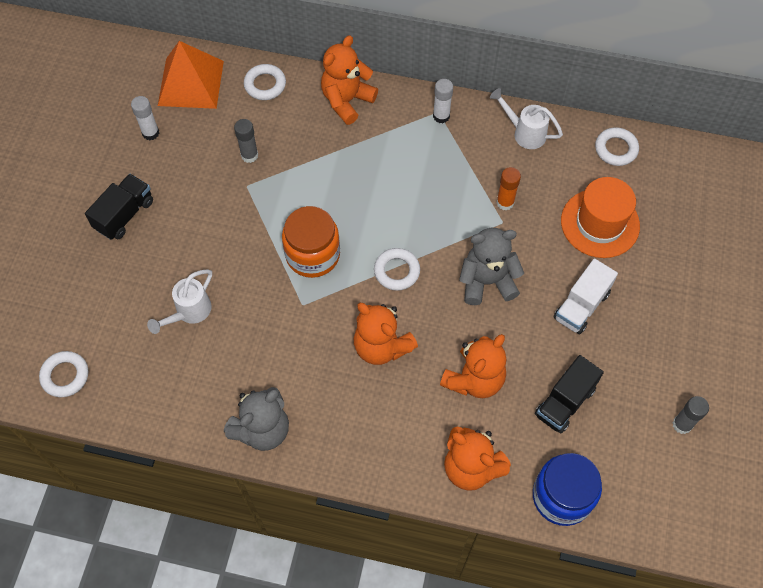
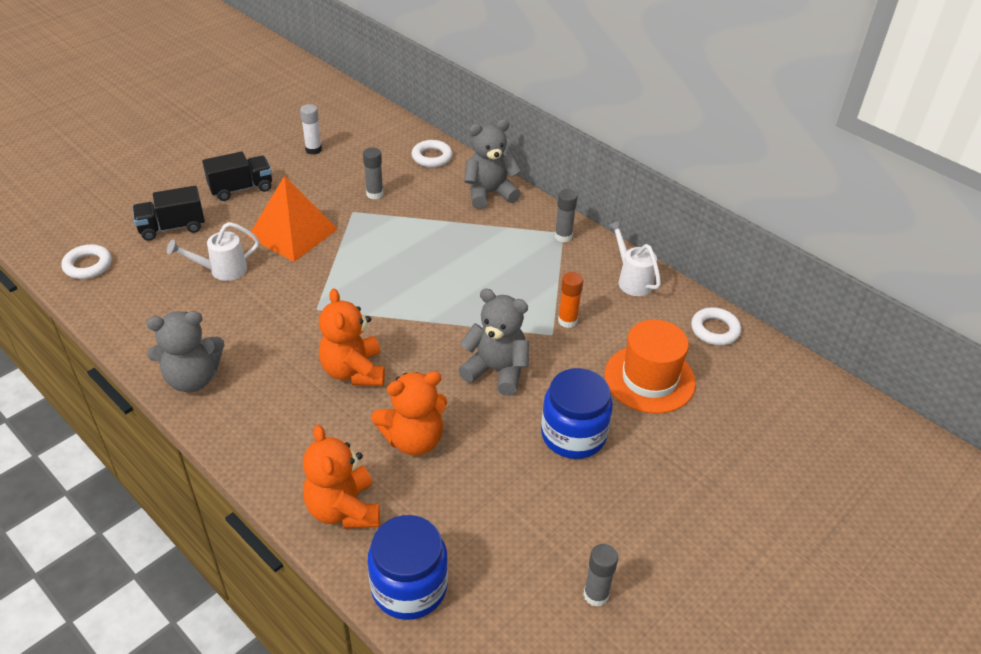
camera: 30 degrees right, 20 degrees down
orange pyramid [158,41,224,109] -> orange pyramid moved to [248,176,338,262]
orange jar [282,206,340,278] -> none
orange teddy bear [321,35,378,125] -> grey teddy bear [464,119,522,209]
white ring [374,248,420,291] -> none
white glue stick [433,79,453,123] -> grey glue stick [555,189,578,242]
black truck [535,355,604,433] -> black truck moved to [132,186,205,241]
white truck [553,259,618,334] -> blue jar [541,368,613,459]

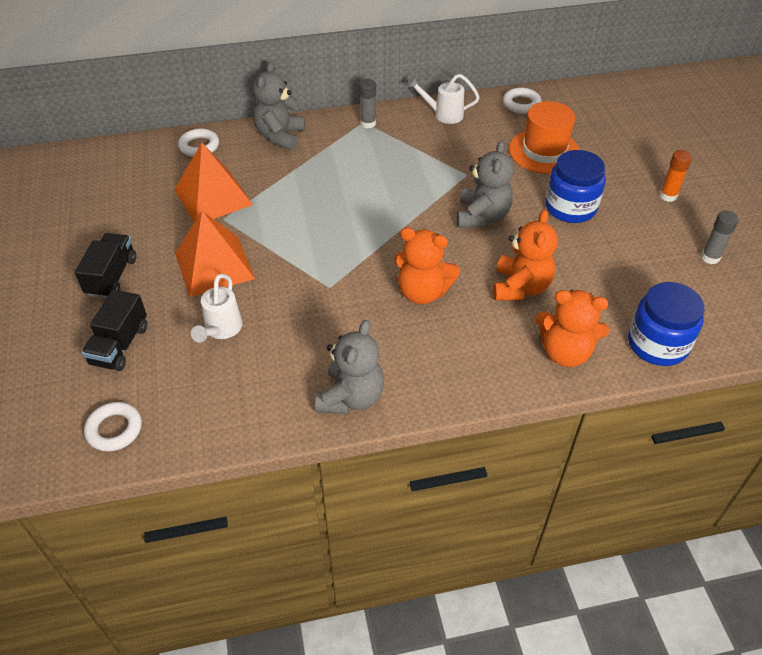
camera: 55 degrees left, 5 degrees up
white glue stick [300,104,322,155] -> none
grey glue stick [363,147,383,199] -> orange pyramid [174,143,253,222]
grey teddy bear [458,289,529,396] -> grey teddy bear turned 135 degrees clockwise [457,140,514,228]
orange glue stick [558,272,583,328] -> orange glue stick moved to [660,150,692,202]

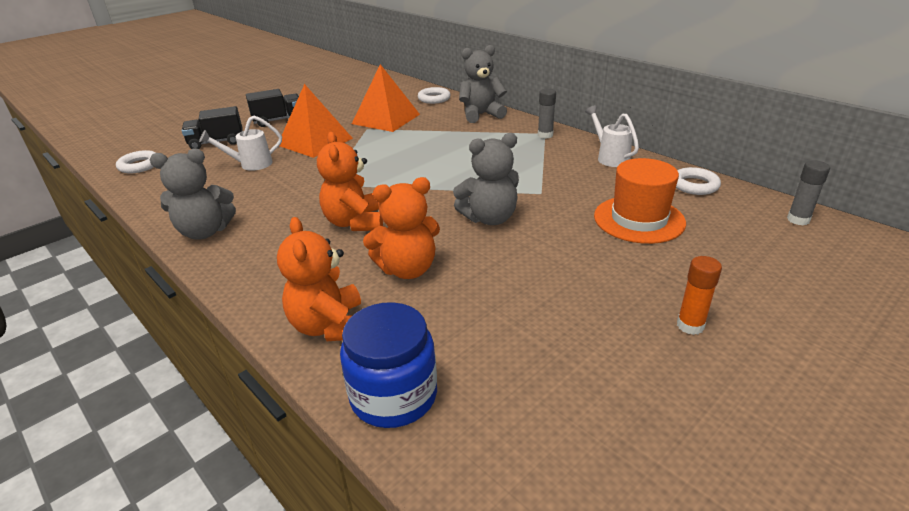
camera: 60 degrees right, 15 degrees down
blue jar [545,150,606,223] -> none
grey glue stick [701,211,739,264] -> grey glue stick moved to [787,160,830,225]

